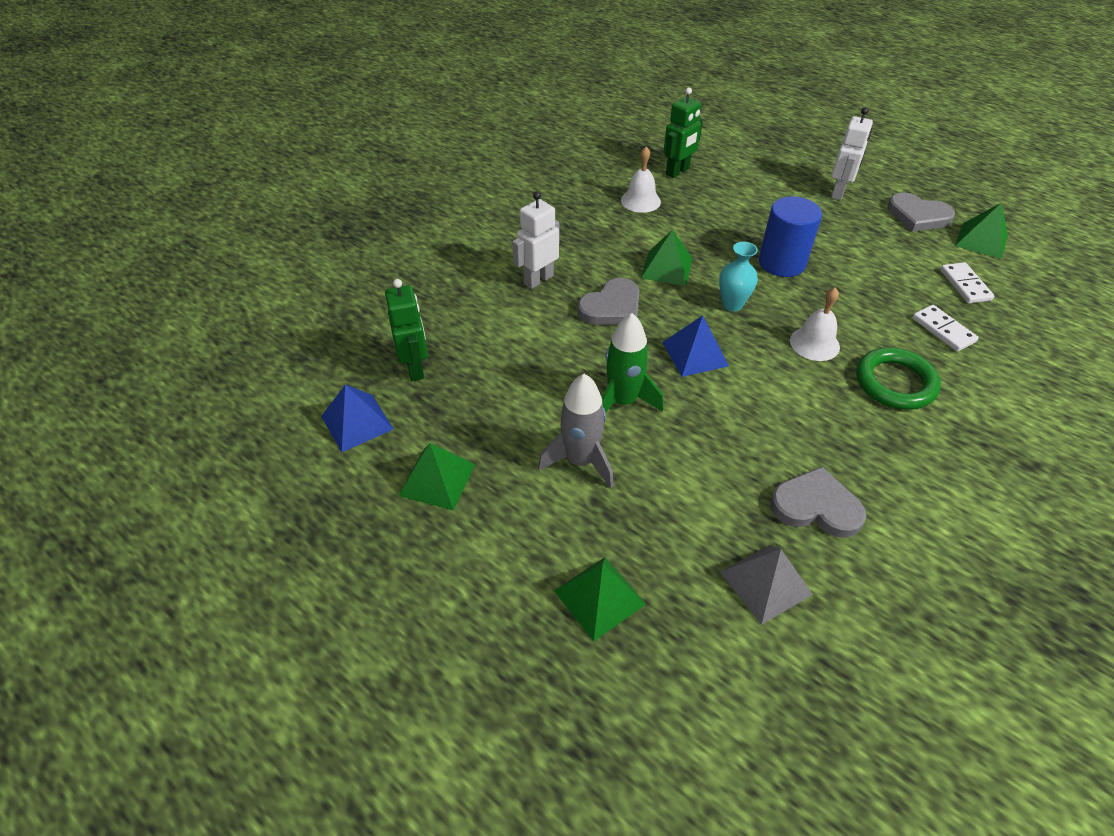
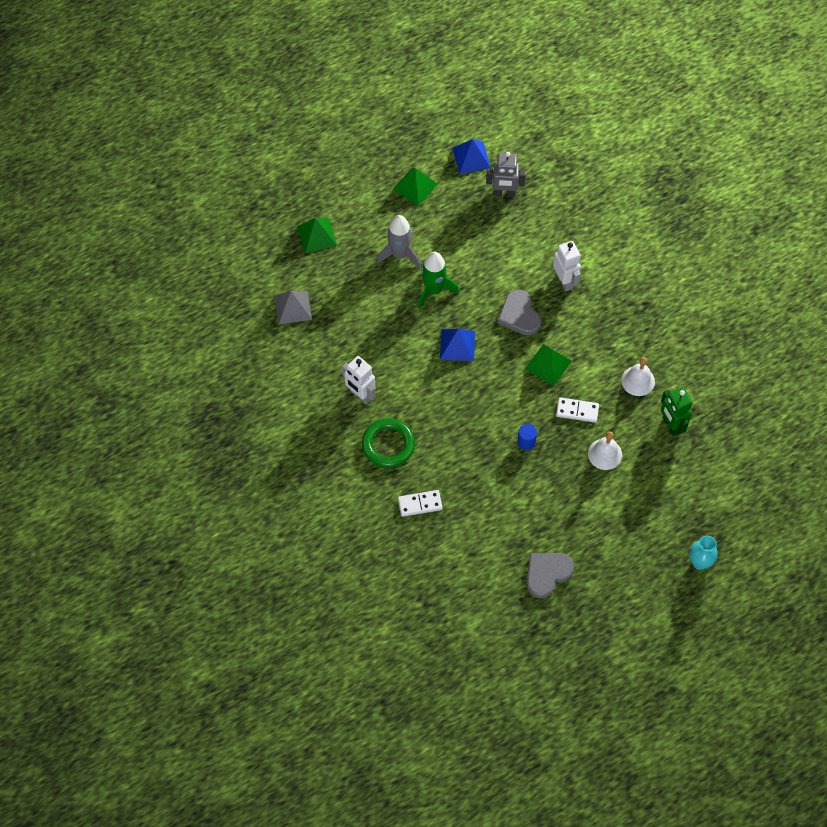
camera: 110 degrees right, 15 degrees up
green robot [385,279,428,381] -> grey robot [486,152,526,197]
turquoise vase [719,242,758,311] -> turquoise vase moved to [689,536,718,570]
blue cylinder [759,196,822,277] -> blue cylinder [517,424,537,450], size x0.51
grey heart [770,466,866,538] -> none
white bell [790,287,840,361] -> white bell moved to [588,432,622,470]
white robot [831,107,873,200] -> white robot moved to [342,356,375,404]
white domino [940,262,994,303] -> white domino moved to [556,397,599,423]
green pyramid [955,203,1008,259] -> none

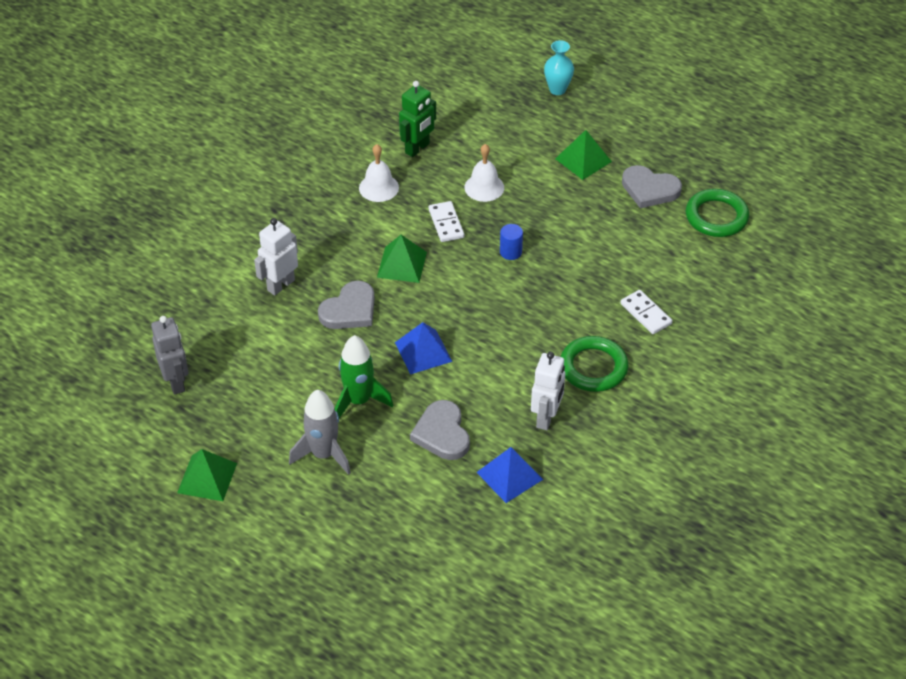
camera: 115 degrees left, 15 degrees down
grey pyramid [274,291,312,325] -> none
green pyramid [297,218,337,253] -> green pyramid moved to [555,130,612,180]
blue pyramid [452,139,491,174] -> blue pyramid moved to [477,447,543,503]
none -> grey heart [410,400,470,460]
none -> green ring [686,189,749,237]

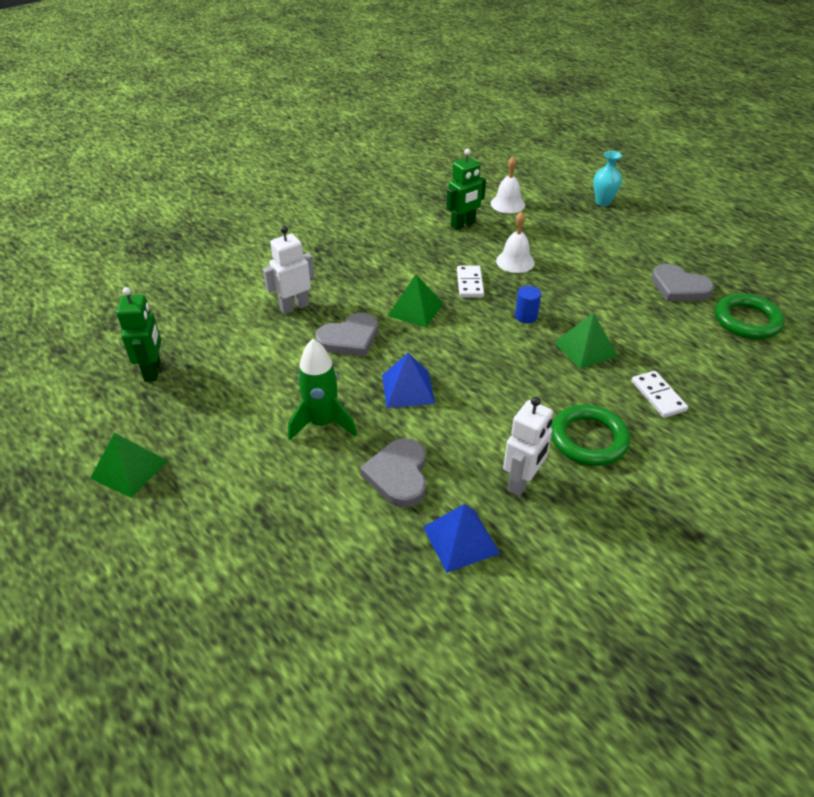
camera: 15 degrees right, 5 degrees down
grey robot [151,316,188,394] -> green robot [116,287,161,382]
grey rocket [289,390,351,475] -> none
white bell [359,144,399,202] -> white bell moved to [491,157,525,213]
green pyramid [555,130,612,180] -> green pyramid moved to [554,313,618,369]

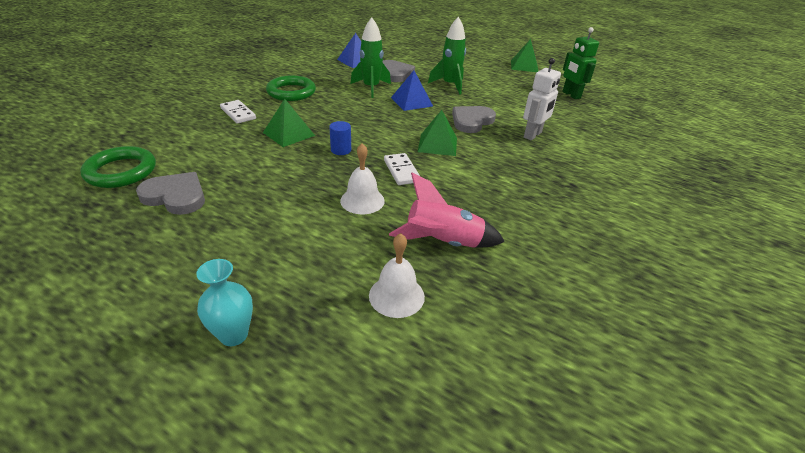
camera: 160 degrees right, 5 degrees down
green robot [446,149,486,230] -> pink rocket [389,173,505,248]
white robot [503,397,553,496] -> none
none -> green rocket [351,17,391,98]

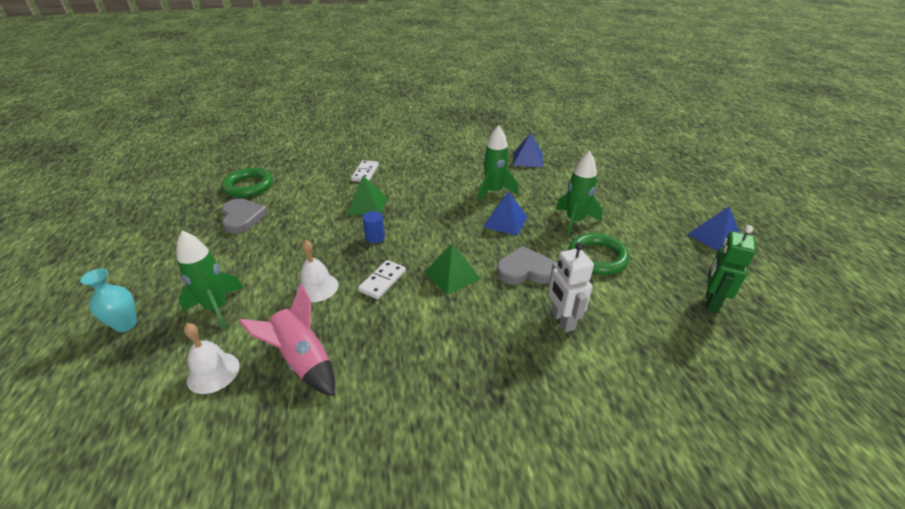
camera: 50 degrees right, 0 degrees up
green ring [266,75,316,101] -> green ring moved to [568,233,630,275]
grey heart [383,60,415,82] -> none
green pyramid [511,39,538,72] -> blue pyramid [688,206,740,251]
white robot [523,58,561,140] -> white robot turned 75 degrees clockwise [548,242,594,332]
none -> green rocket [176,231,243,330]

